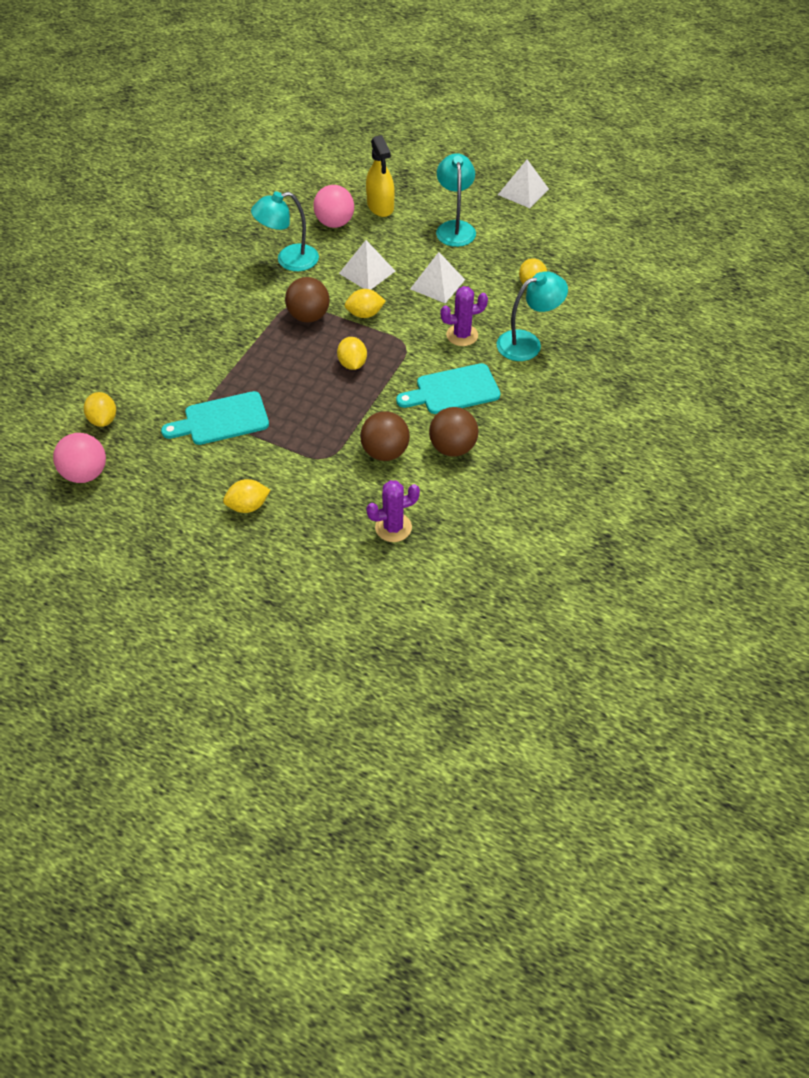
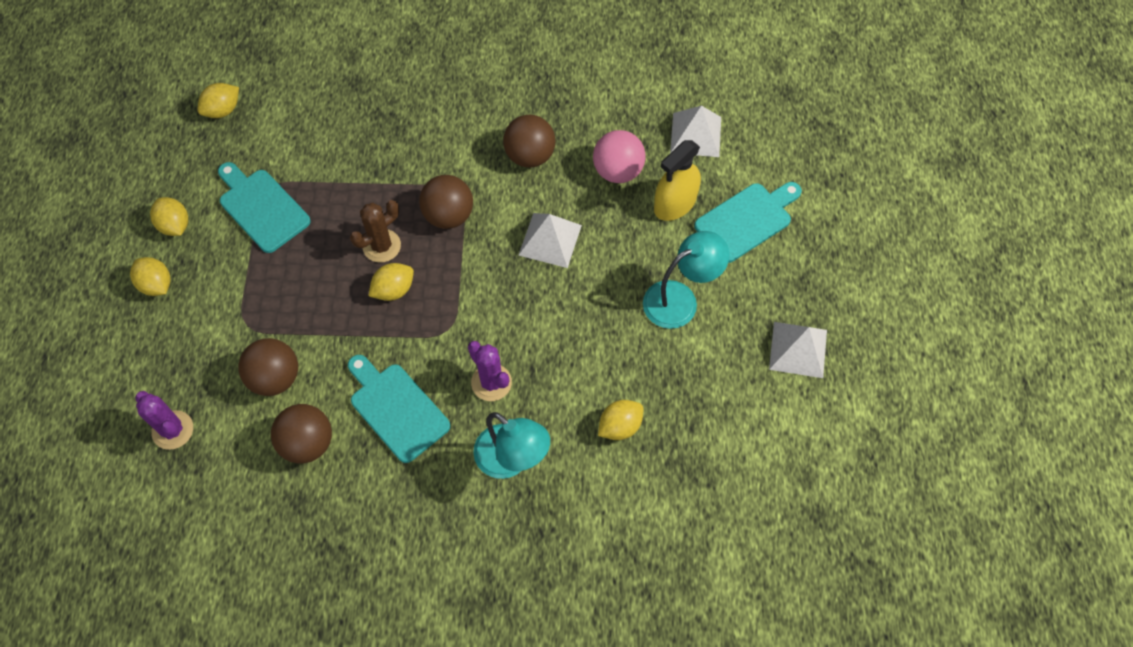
camera: 65 degrees right, 10 degrees up
pink ball [53,433,106,483] -> none
turquoise lamp [251,191,319,271] -> brown ball [503,115,556,168]
yellow lemon [345,289,386,318] -> yellow lemon moved to [150,197,188,236]
white pyramid [410,252,465,303] -> white pyramid moved to [670,106,721,157]
none -> brown cactus [350,200,401,263]
none -> turquoise cutting board [694,182,802,263]

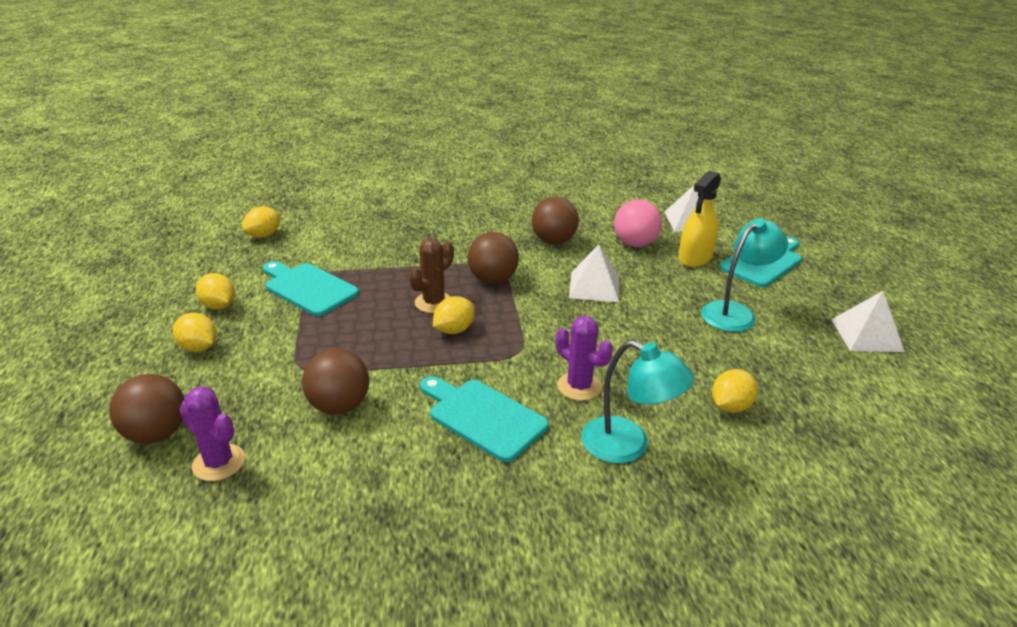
camera: 10 degrees left, 30 degrees down
brown ball [271,404,332,463] -> brown ball moved to [109,374,185,443]

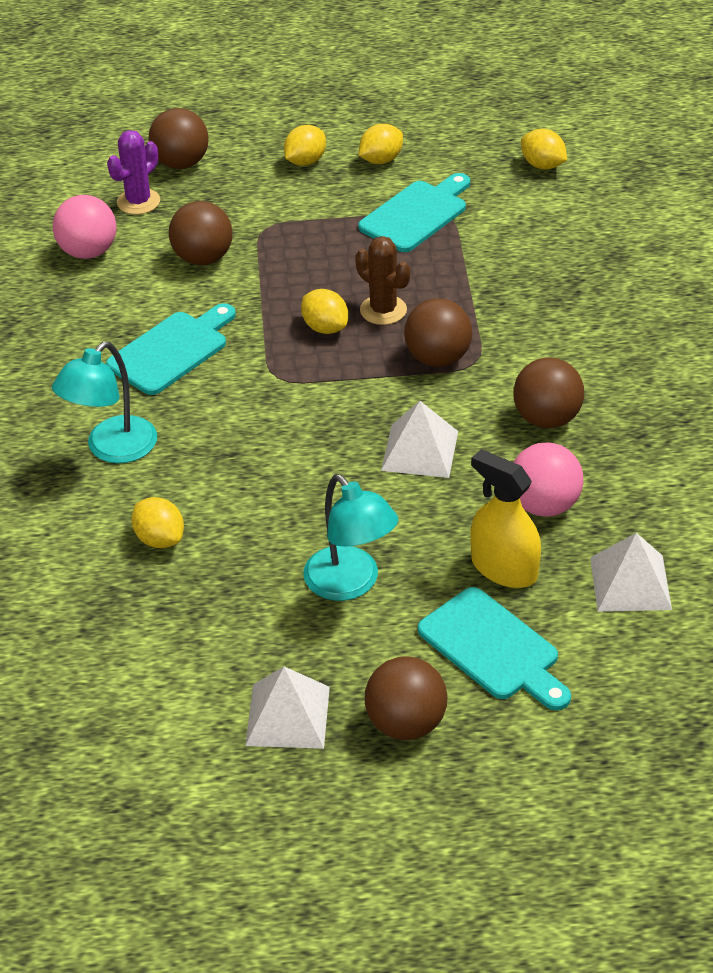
camera: 95 degrees right, 10 degrees up
purple cactus [556,316,613,401] -> none
none -> pink ball [53,195,116,259]
none -> brown ball [365,656,447,740]

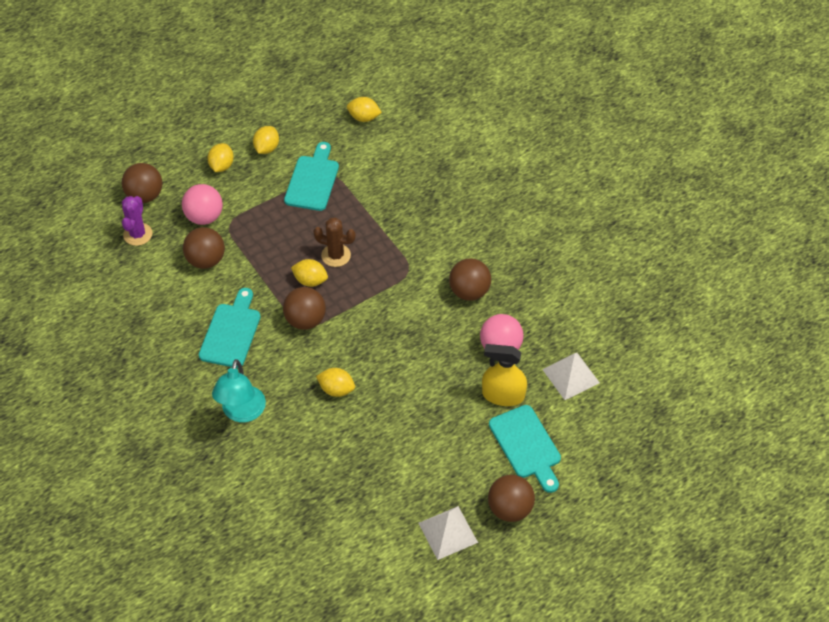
camera: 30 degrees left, 10 degrees up
pink ball [53,195,116,259] -> pink ball moved to [182,184,223,225]
yellow lemon [131,497,184,548] -> yellow lemon moved to [316,368,355,397]
turquoise lamp [303,474,398,601] -> none
white pyramid [381,401,458,478] -> none
brown ball [404,298,472,367] -> brown ball moved to [283,287,326,330]
turquoise cutting board [418,587,571,711] -> turquoise cutting board turned 45 degrees clockwise [489,405,561,493]

